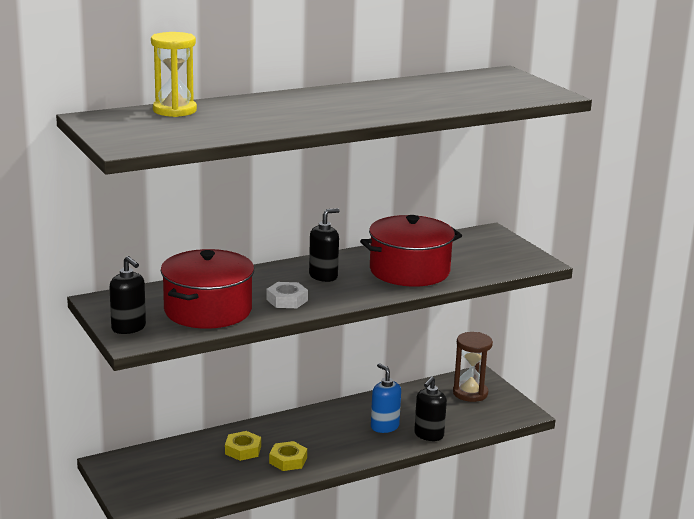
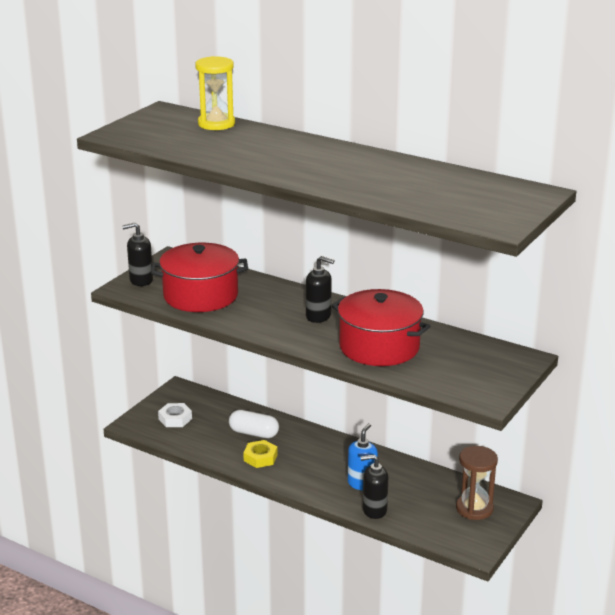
camera: 60 degrees right, 5 degrees up
black soap dispenser [109,256,146,334] -> black soap dispenser turned 60 degrees clockwise [122,223,153,286]
yellow nut [225,431,261,461] -> white capsule [229,410,279,438]
white nut [266,282,308,308] -> white nut moved to [158,403,192,427]

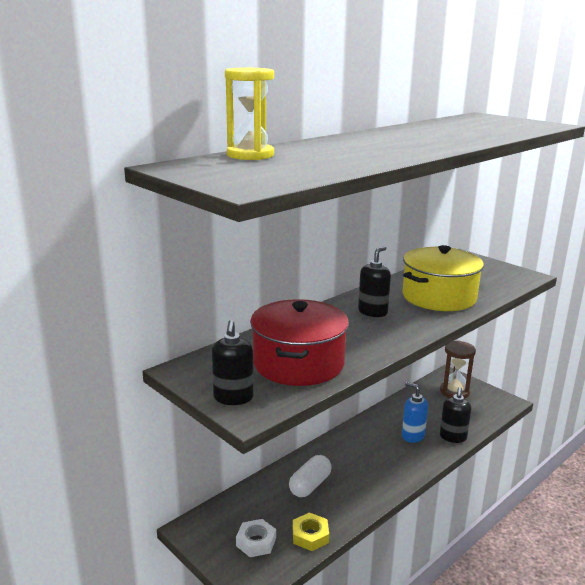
camera: 75 degrees left, 5 degrees down
yellow nut [243,440,278,468] -> yellow nut moved to [293,512,329,551]
red pot [332,289,431,366] -> yellow pot [402,245,484,311]

